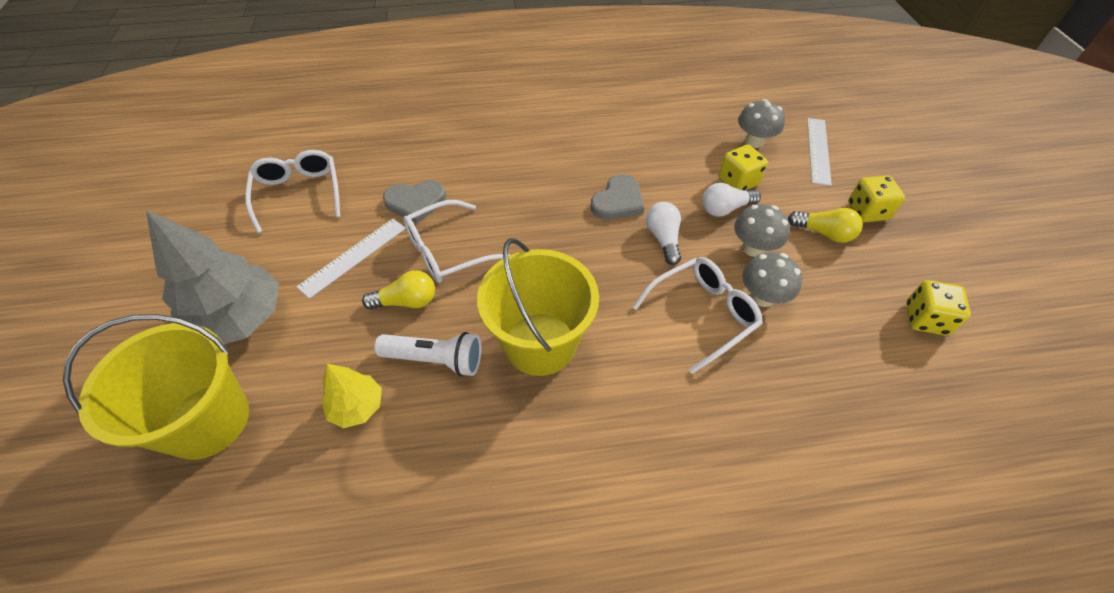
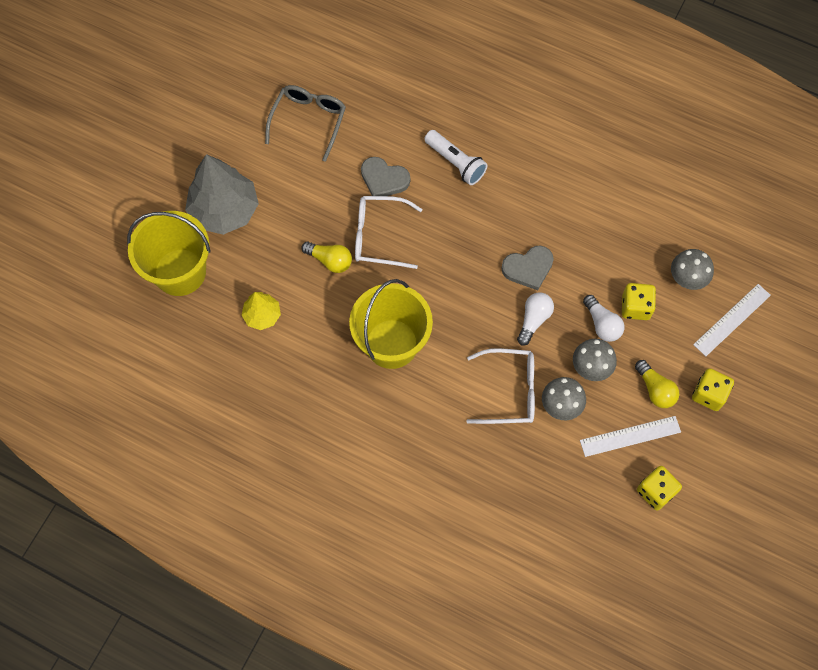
camera: 35 degrees right, 15 degrees up
white glasses [245,150,340,233] -> grey glasses [265,85,346,162]
white ruler [296,219,406,299] -> white ruler moved to [580,416,681,457]
white flashlight [374,332,481,377] -> white flashlight moved to [424,130,487,185]
white light bulb [702,183,761,217] -> white light bulb turned 135 degrees counterclockwise [583,295,624,342]

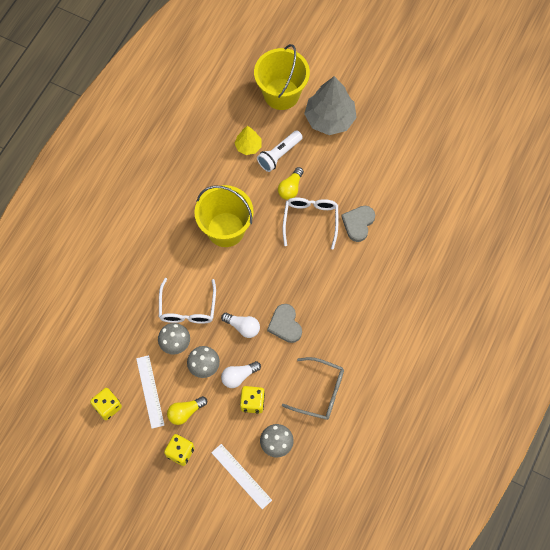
camera: 90 degrees right, 0 degrees up
grey glasses [265,85,346,162] -> grey glasses moved to [282,357,344,420]
white flashlight [424,130,487,185] -> white flashlight moved to [257,130,303,172]

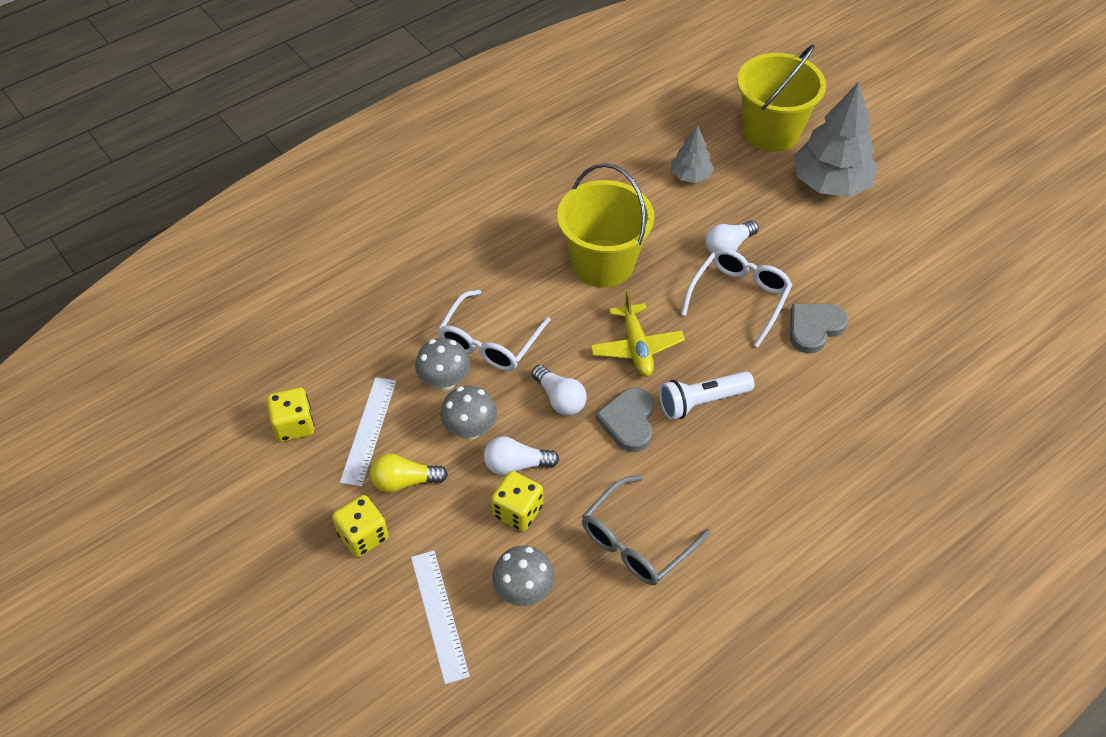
camera: 25 degrees right, 15 degrees down
yellow tree [235,126,262,155] -> grey tree [671,125,714,183]
white flashlight [257,130,303,172] -> white flashlight moved to [659,371,755,420]
yellow light bulb [278,167,304,200] -> white light bulb [705,220,759,253]
grey glasses [282,357,344,420] -> grey glasses turned 90 degrees clockwise [582,475,710,585]
none -> yellow plane [590,291,685,377]

